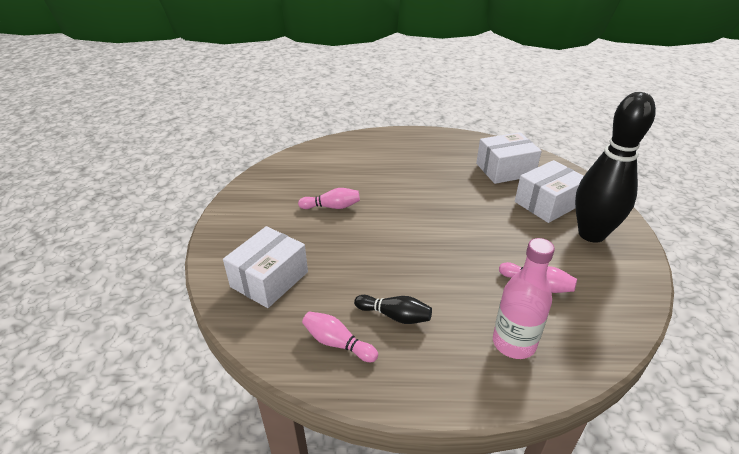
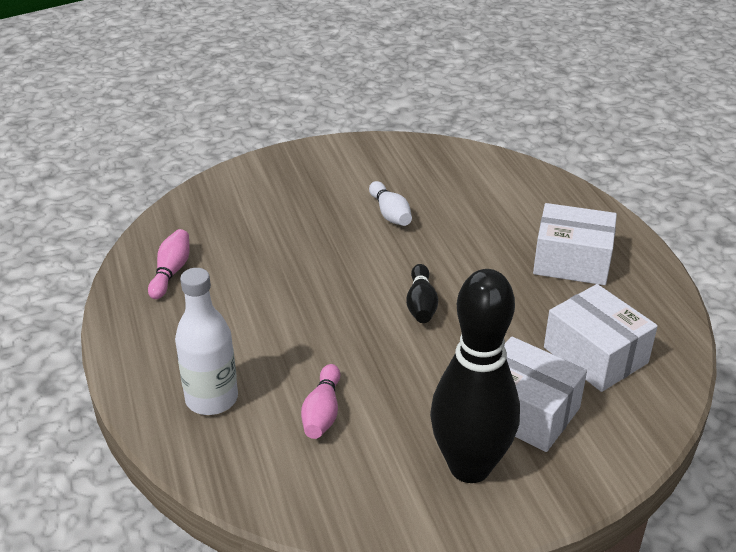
camera: 70 degrees right, 0 degrees up
white box [223,226,308,308] -> white box moved to [533,203,617,285]
pink bowling pin [298,188,360,209] -> white bowling pin [369,181,412,226]
black bowling pin [354,295,432,324] -> black bowling pin moved to [406,264,438,323]
pink bottle [493,238,555,359] -> white bottle [175,268,238,415]

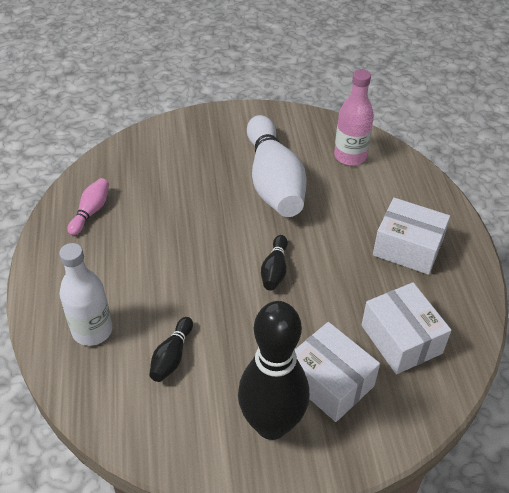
camera: 10 degrees right, 10 degrees up
pink bowling pin [301,364,340,439] -> black bowling pin [149,317,193,382]
white bowling pin [369,181,412,226] -> white bowling pin [247,115,307,217], size x2.27
none -> pink bottle [334,69,374,166]

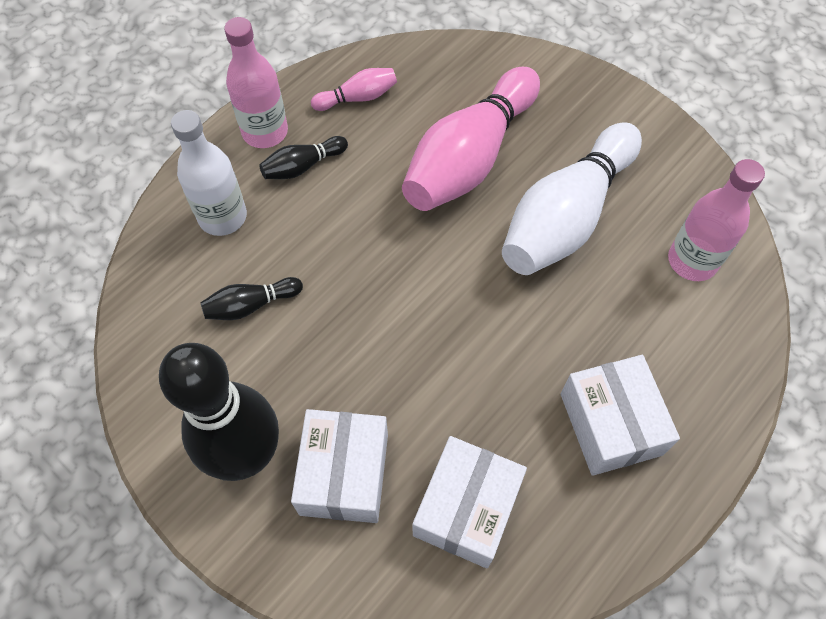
camera: 50 degrees right, 15 degrees up
black bowling pin [261,235,288,290] -> black bowling pin moved to [259,136,348,179]
none -> pink bottle [224,17,288,148]
none -> pink bowling pin [402,67,540,211]

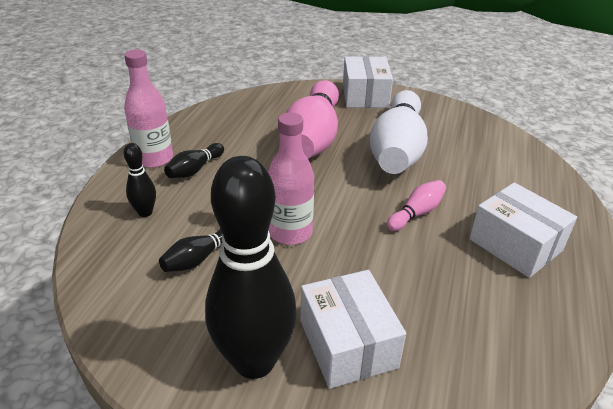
camera: 25 degrees left, 25 degrees down
white bottle [171,110,247,236] -> black bowling pin [124,143,156,217]
pink bowling pin [311,68,397,111] -> pink bowling pin moved to [387,180,446,231]
white box [413,436,527,568] -> white box moved to [343,56,393,108]
pink bottle [668,159,765,281] -> pink bottle moved to [268,112,314,245]

